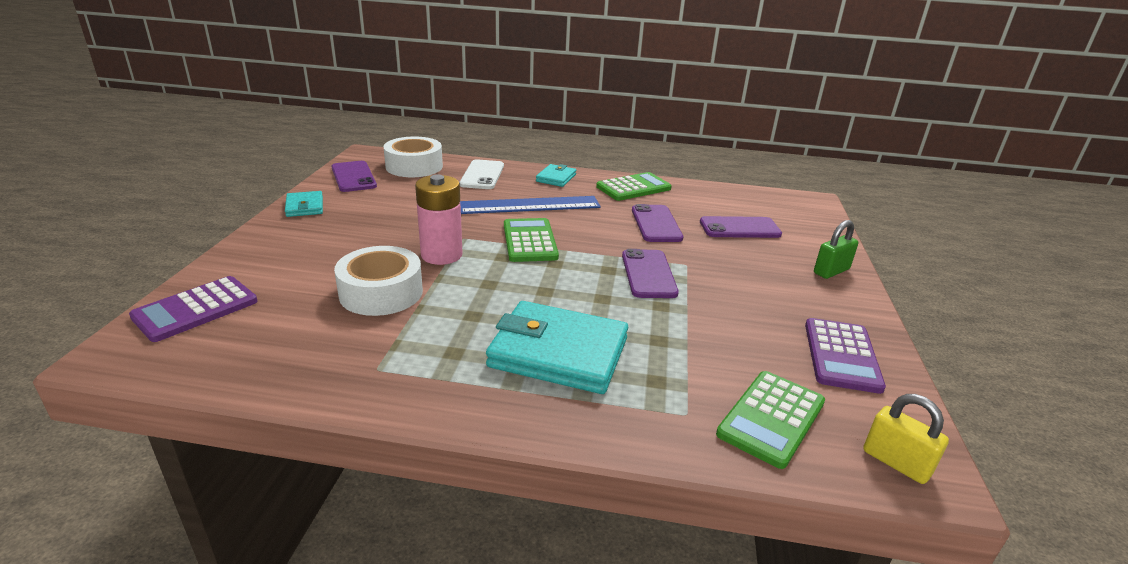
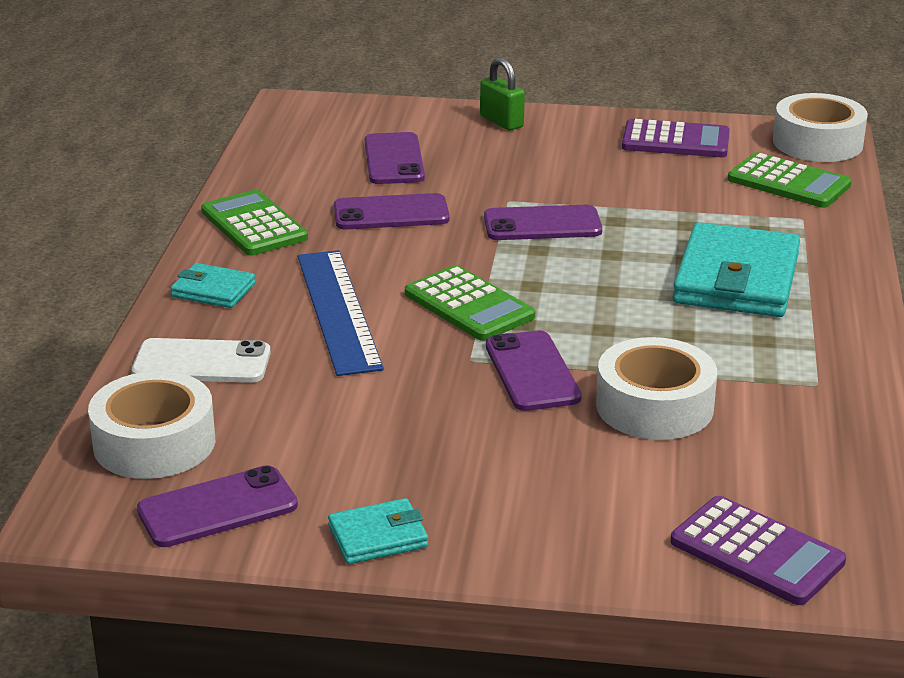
camera: 90 degrees left, 0 degrees up
pink battery [415,174,463,265] -> purple phone [486,330,582,411]
green calculator [504,218,559,262] -> green calculator turned 120 degrees counterclockwise [405,265,535,341]
yellow padlock [863,394,949,484] -> white tape [773,93,868,162]

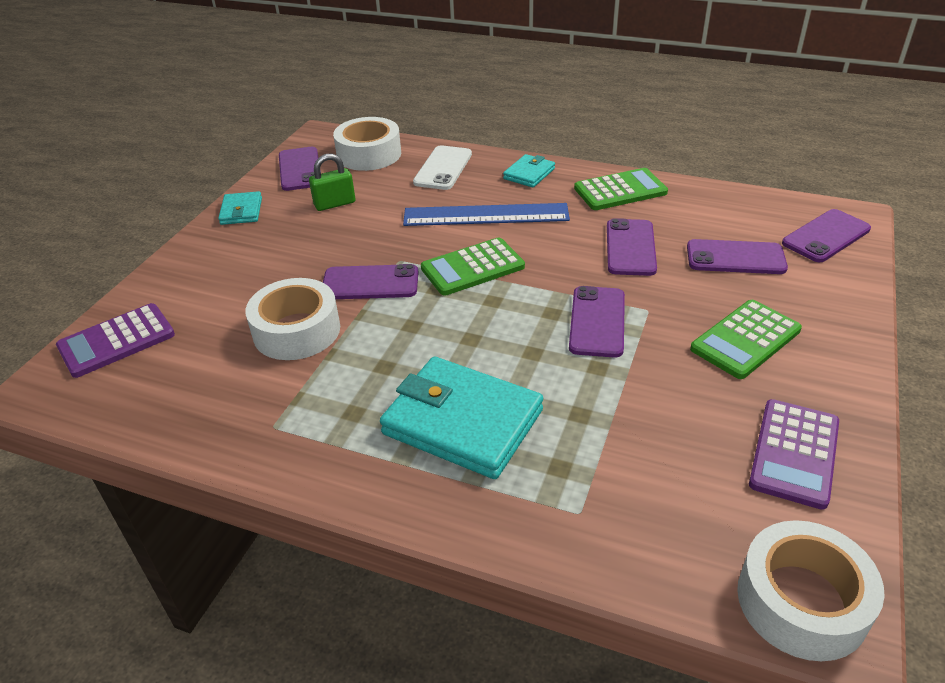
camera: 105 degrees right, 10 degrees up
green padlock [480,57,525,130] -> green padlock moved to [309,154,355,211]
green calculator [728,152,852,208] -> green calculator moved to [690,300,802,379]
none -> purple phone [782,209,871,262]

